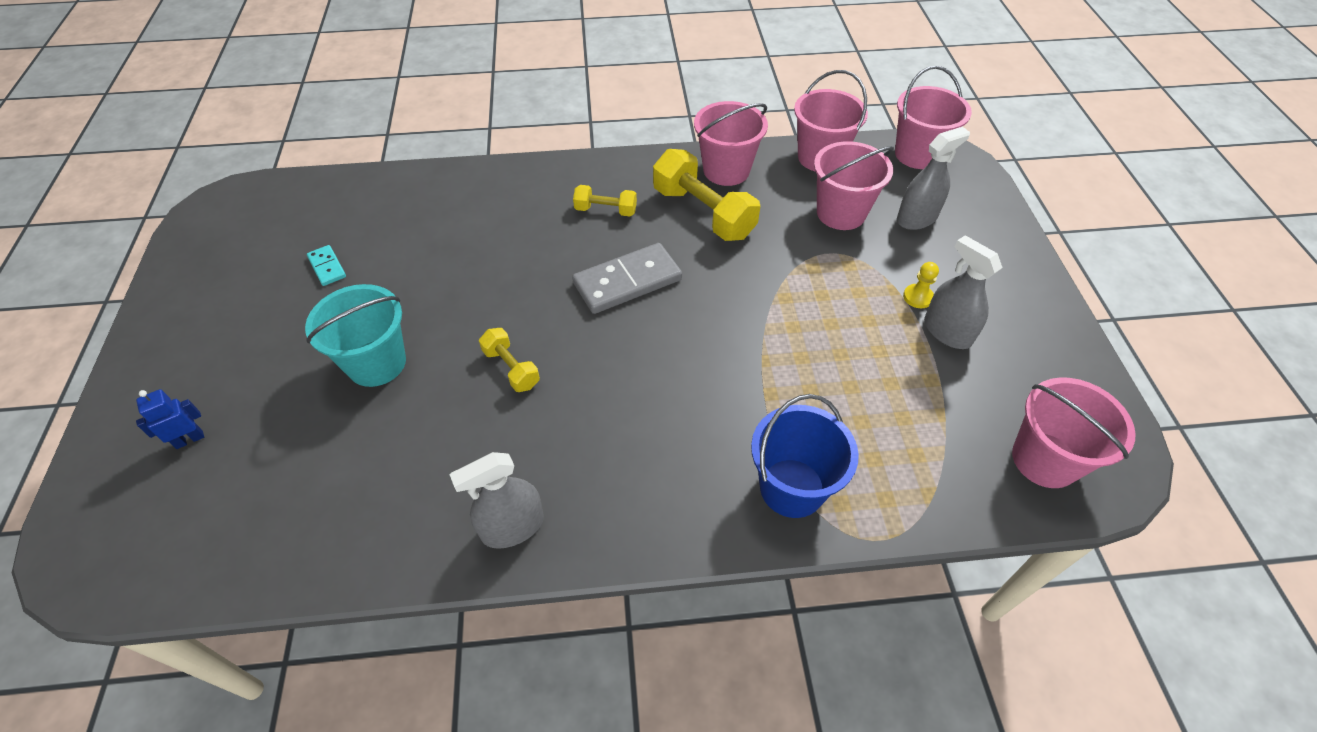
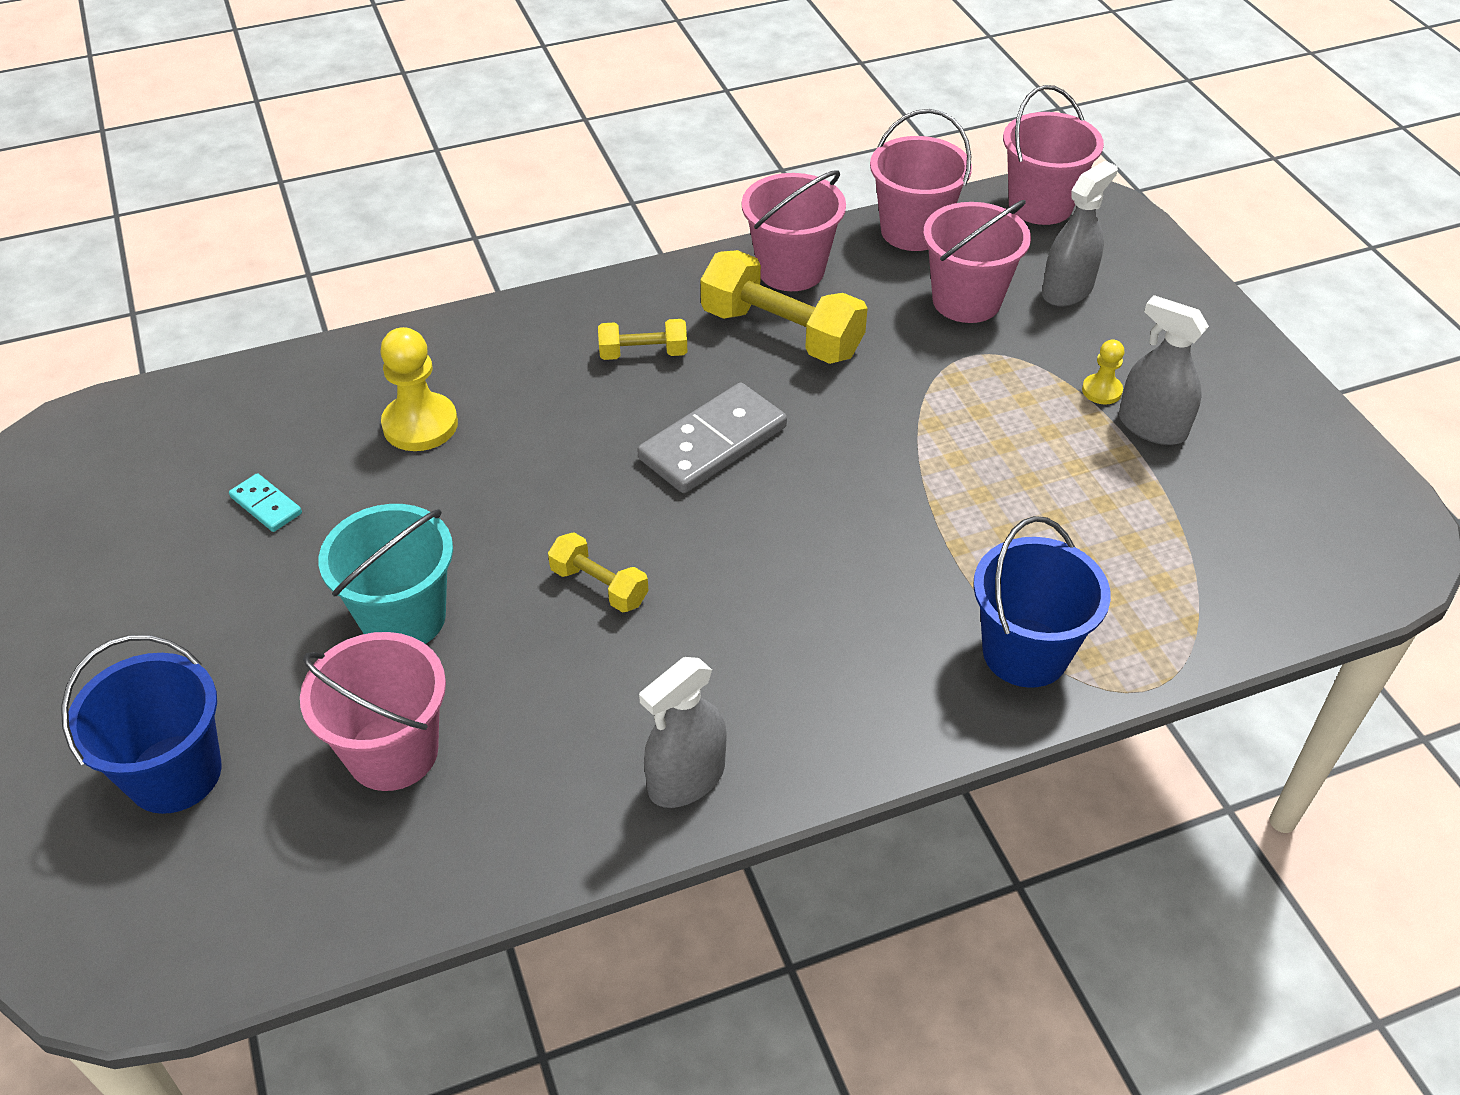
camera: 15 degrees left, 5 degrees down
blue robot [136,389,204,449] -> blue bucket [61,635,222,814]
pink bucket [1012,377,1136,488] -> pink bucket moved to [300,632,446,791]
none -> yellow pawn [380,327,458,451]

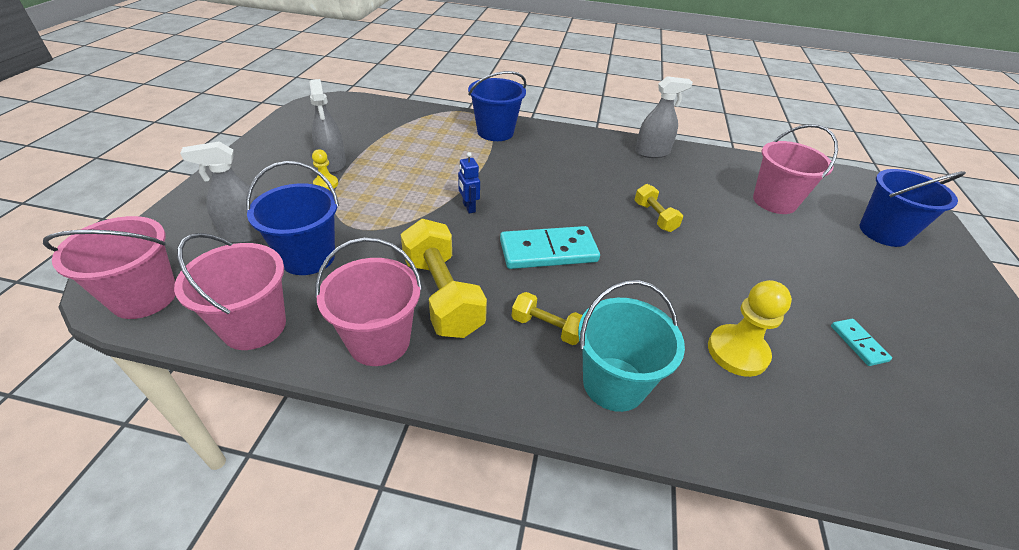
camera: 150 degrees left, 5 degrees down
turquoise bucket [319,504,453,644] -> turquoise bucket moved to [578,280,685,412]
grey domino [637,382,787,493] -> turquoise domino [500,226,600,269]
pink bucket [923,200,1031,323] -> blue bucket [246,161,339,275]
none -> blue robot [458,152,480,214]

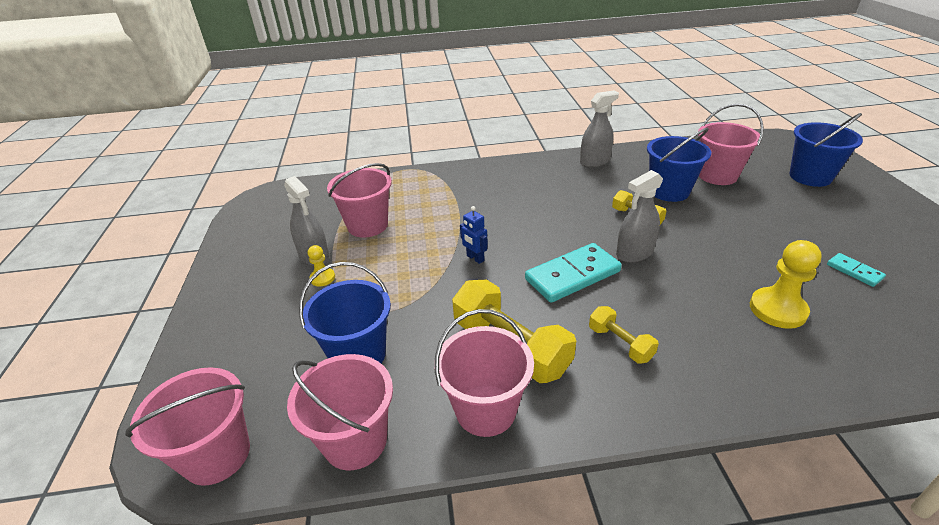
camera: 15 degrees left, 5 degrees down
grey spray bottle [180,141,263,243] -> grey spray bottle moved to [616,170,663,263]
blue bucket [468,71,526,141] -> blue bucket moved to [647,128,711,202]
yellow dumbbell [512,292,582,345] -> yellow dumbbell turned 45 degrees clockwise [589,306,659,364]
turquoise bucket [578,280,685,412] -> none
none -> pink bucket [327,163,392,237]

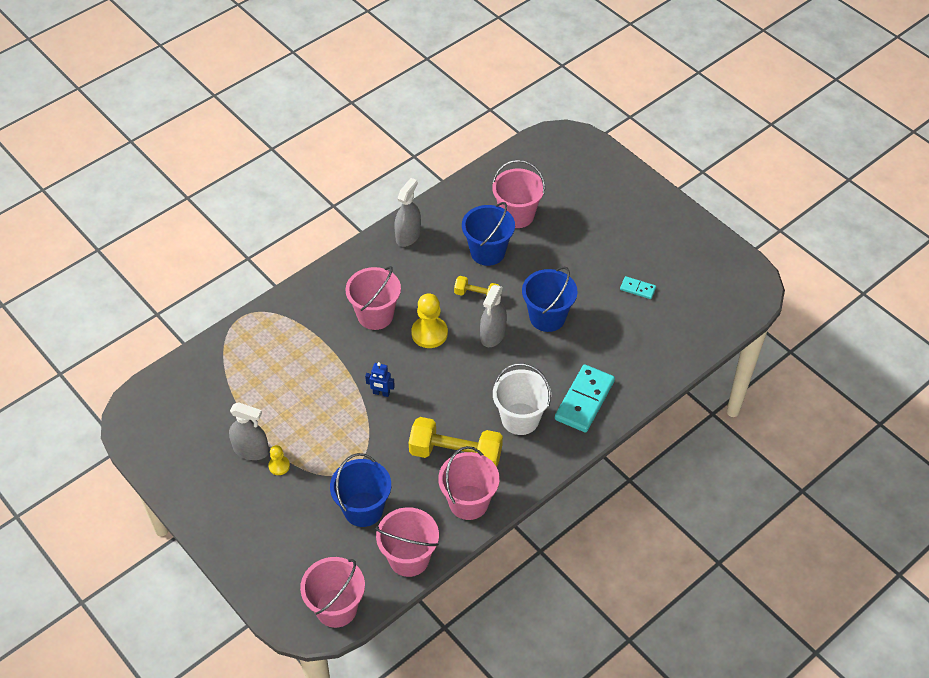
camera: 35 degrees left, 15 degrees up
pink bucket [327,163,392,237] -> pink bucket moved to [346,266,401,330]
turquoise domino [525,243,622,303] -> turquoise domino moved to [555,364,615,432]
yellow dumbbell [589,306,659,364] -> white bucket [493,363,551,435]
yellow pawn [750,240,822,329] -> yellow pawn moved to [411,293,448,348]
blue bucket [789,113,863,187] -> blue bucket moved to [522,267,578,332]

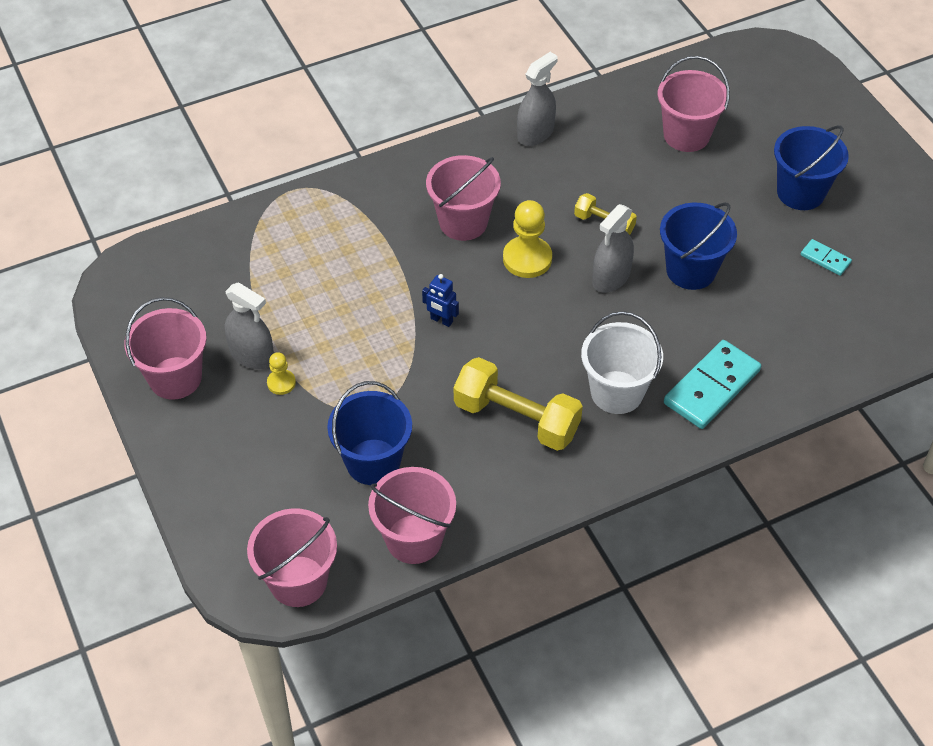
camera: 15 degrees right, 0 degrees up
pink bucket [438,446,500,520] -> pink bucket moved to [124,297,207,400]
blue bucket [462,202,515,266] -> blue bucket moved to [774,125,849,210]

